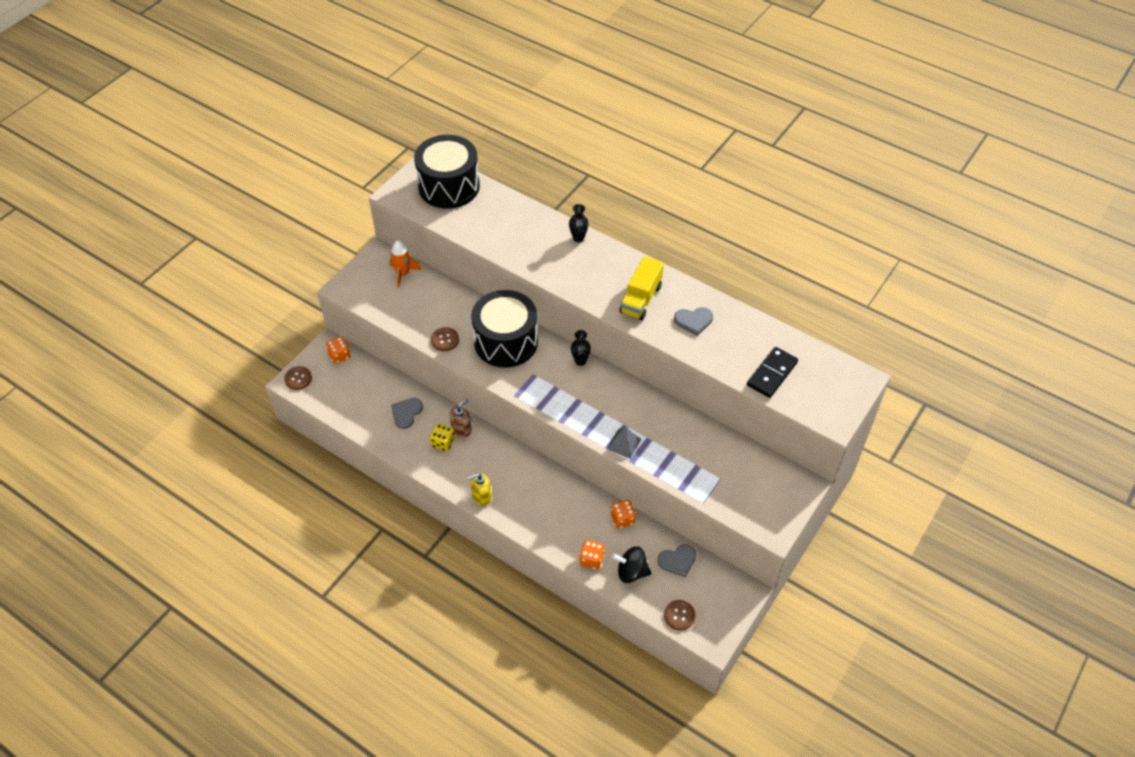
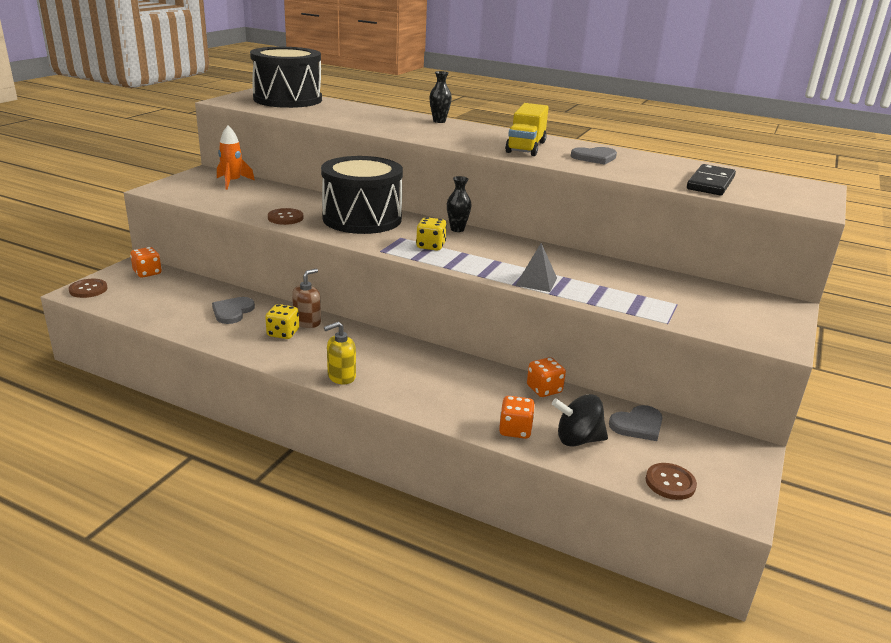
camera: 10 degrees left, 25 degrees down
none -> yellow dice [416,217,447,250]

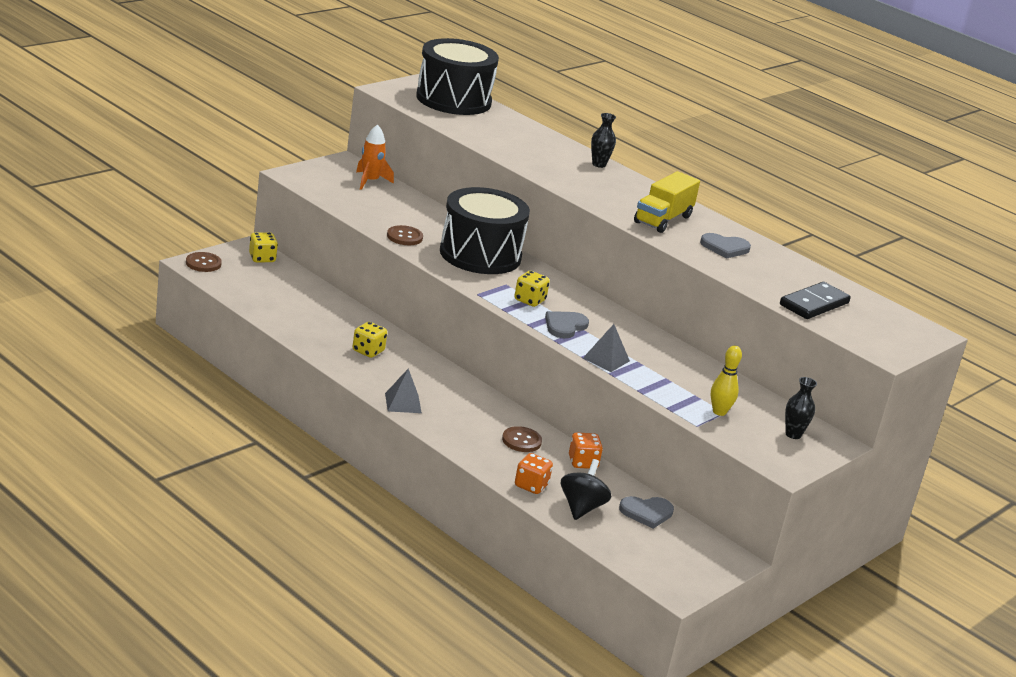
camera: 15 degrees right, 0 degrees up
orange dice [130,247,162,278] -> yellow dice [249,232,278,262]
grey heart [212,297,255,324] -> grey heart moved to [545,311,589,338]
brown soap dispenser [292,268,321,328] -> none
yellow soap dispenser [324,322,356,384] -> grey pyramid [385,368,422,413]
black vase [447,176,472,232] -> black vase moved to [785,377,817,439]
black spinning top [552,394,608,446] -> black spinning top turned 90 degrees clockwise [561,459,612,520]
brown button [646,463,697,500] -> brown button moved to [502,426,542,452]
none -> yellow bowling pin [711,346,742,416]

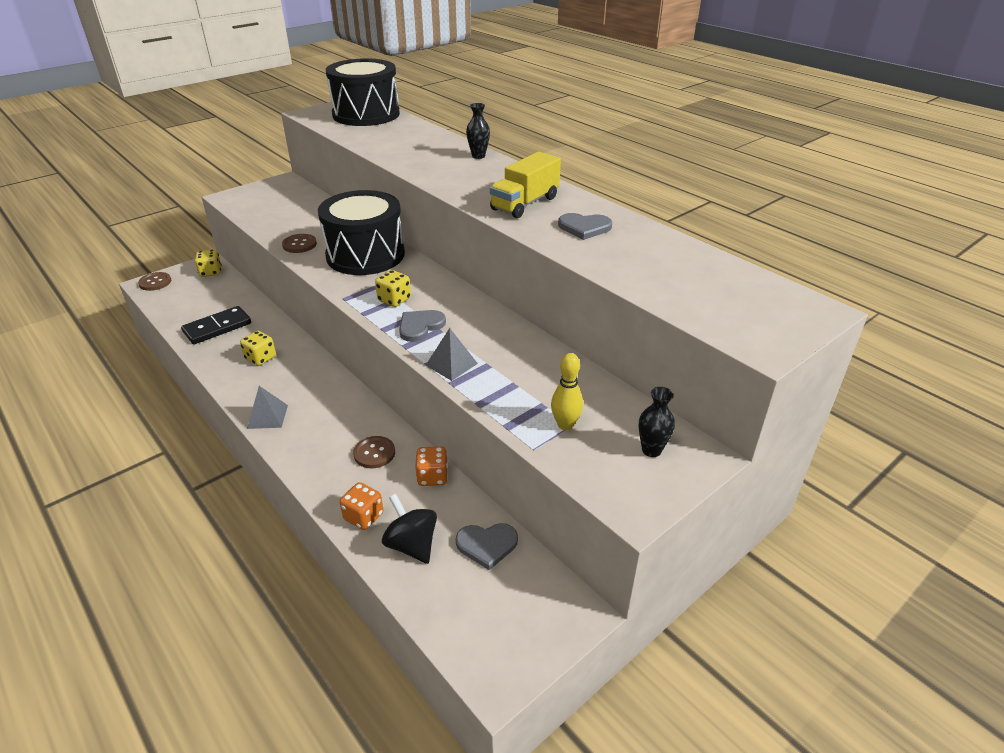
camera: 10 degrees right, 10 degrees up
orange rocket [356,124,394,190] -> none
black spinning top [561,459,612,520] -> black spinning top turned 60 degrees counterclockwise [382,494,437,564]
black domino [780,282,851,319] -> black domino moved to [181,306,251,344]

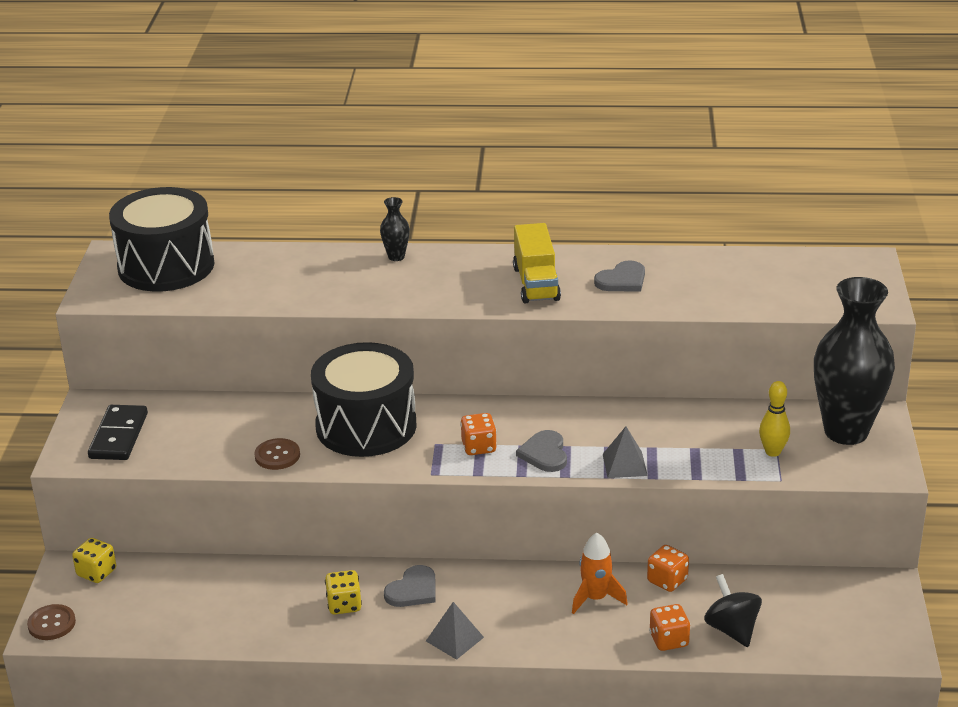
camera: 45 degrees left, 5 degrees down
black domino [181,306,251,344] -> black domino moved to [88,405,148,460]
brown button [353,436,395,468] -> orange rocket [572,533,628,614]
yellow dice [375,270,411,307] -> orange dice [460,413,497,455]
black spinning top [382,494,437,564] -> black spinning top turned 60 degrees clockwise [704,574,762,647]
grey heart [456,523,518,570] -> grey heart moved to [384,565,436,607]
black vase [639,387,675,457] -> black vase [814,277,895,445], size x2.47

